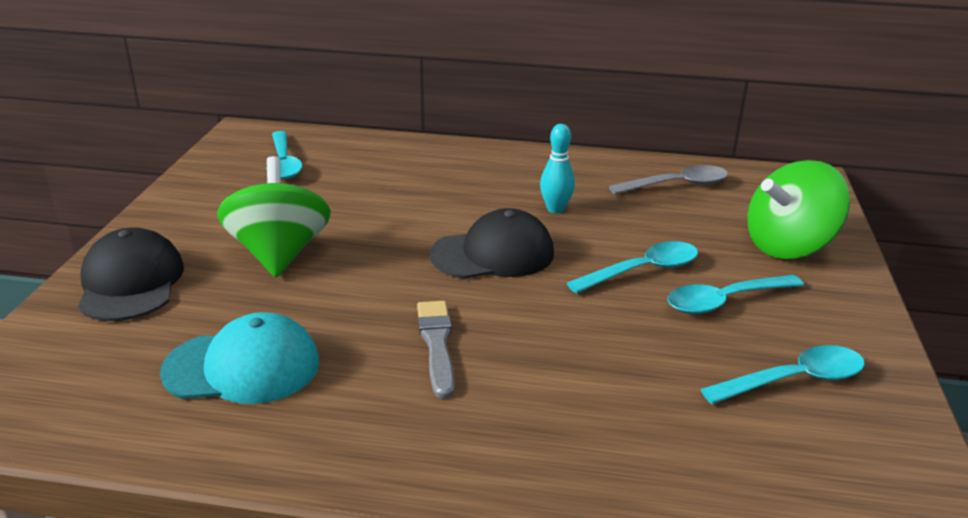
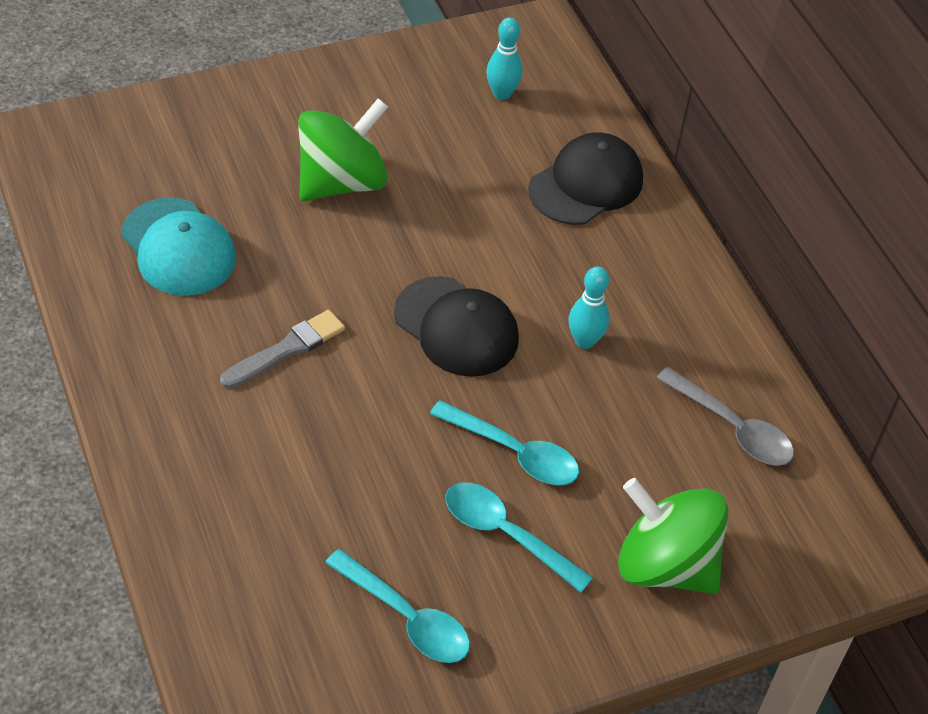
camera: 55 degrees right, 20 degrees up
black cap [78,227,184,321] -> black cap moved to [528,132,643,225]
turquoise spoon [266,131,302,179] -> turquoise bowling pin [486,17,523,100]

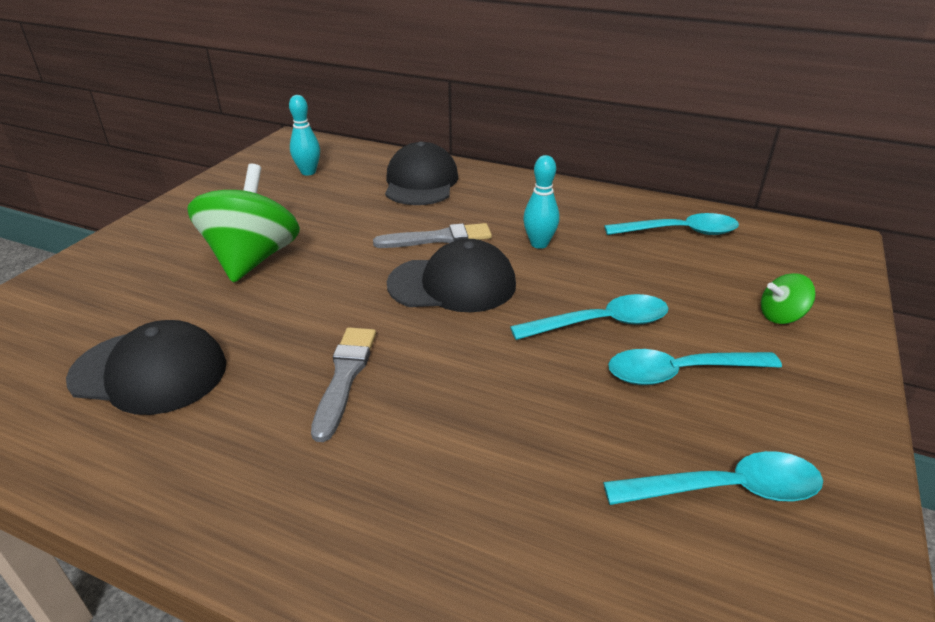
camera: 40 degrees left, 15 degrees down
turquoise cap [121,198,236,296] -> black cap [66,320,226,415]
green spinning top [618,478,728,594] -> green spinning top [761,273,816,324], size x0.46
grey spoon [656,367,794,466] -> turquoise spoon [604,213,739,235]
none -> grey brush [373,223,492,248]

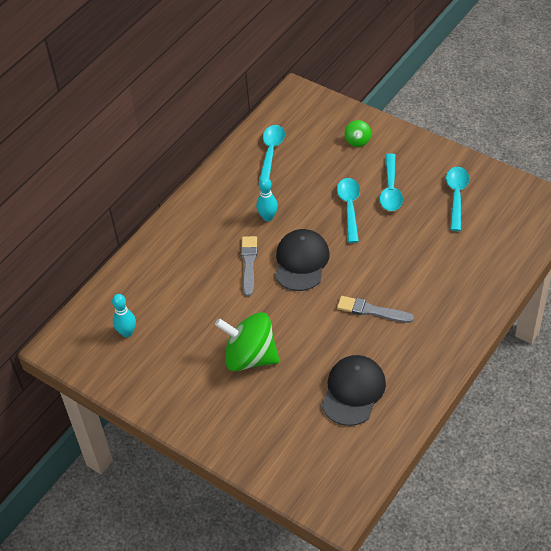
camera: 75 degrees left, 15 degrees up
black cap [385,142,459,205] -> none

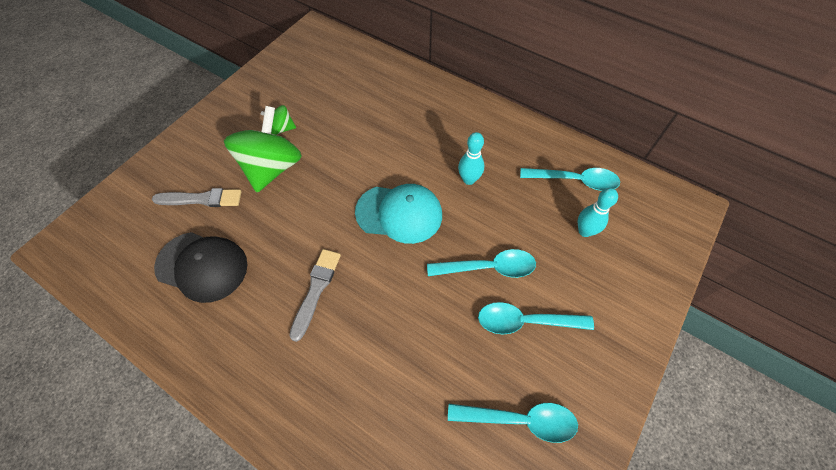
camera: 85 degrees right, 10 degrees up
turquoise bowling pin [112,294,136,337] -> turquoise bowling pin moved to [578,188,618,237]
grey brush [241,236,257,296] -> grey brush moved to [152,188,241,207]
black cap [275,229,329,291] -> turquoise cap [355,184,442,244]
green spinning top [345,120,371,147] -> green spinning top moved to [261,105,296,135]

